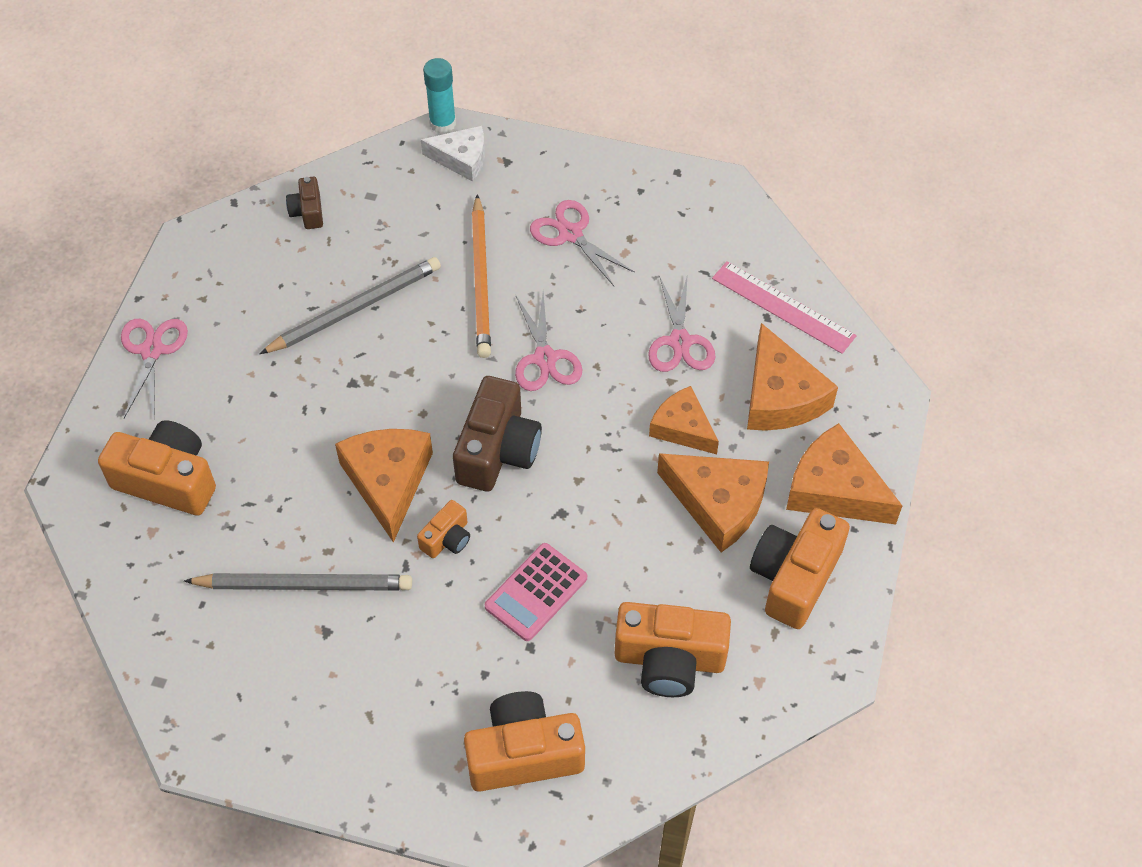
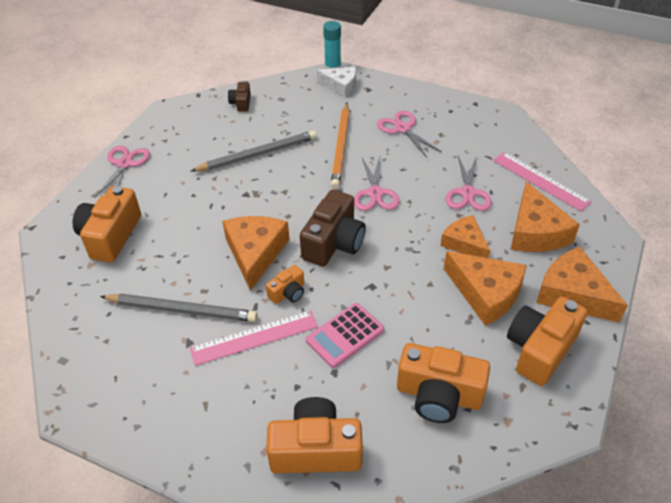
camera: 10 degrees right, 10 degrees down
orange camera [98,420,216,516] -> orange camera turned 105 degrees counterclockwise [72,186,141,262]
none -> pink ruler [190,310,318,366]

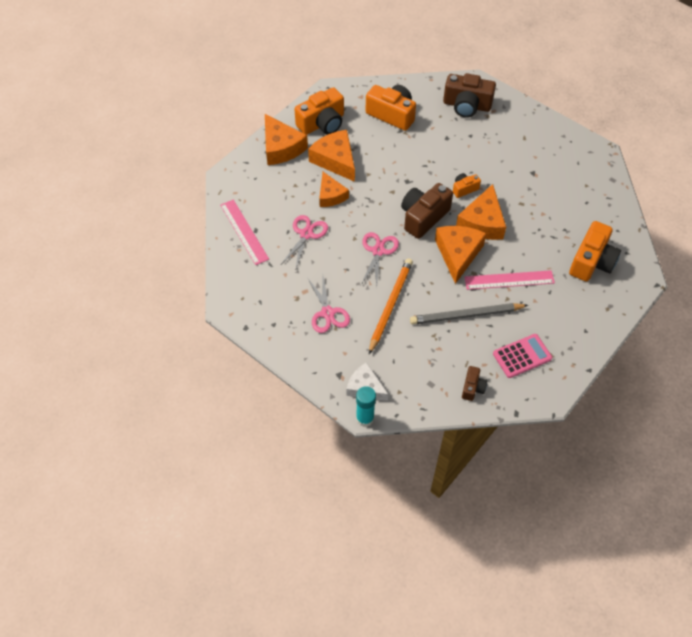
camera: 165 degrees left, 10 degrees up
pink scissors [94,146,150,198] -> none
grey pencil [100,294,258,322] -> none
pink ruler [190,310,318,366] -> pink ruler moved to [464,270,555,290]
orange camera [266,397,363,474] -> brown camera [443,73,496,118]
pink calculator [306,303,384,368] -> pink calculator moved to [493,334,552,378]
orange cheese [511,182,580,252] -> orange cheese moved to [435,226,487,284]

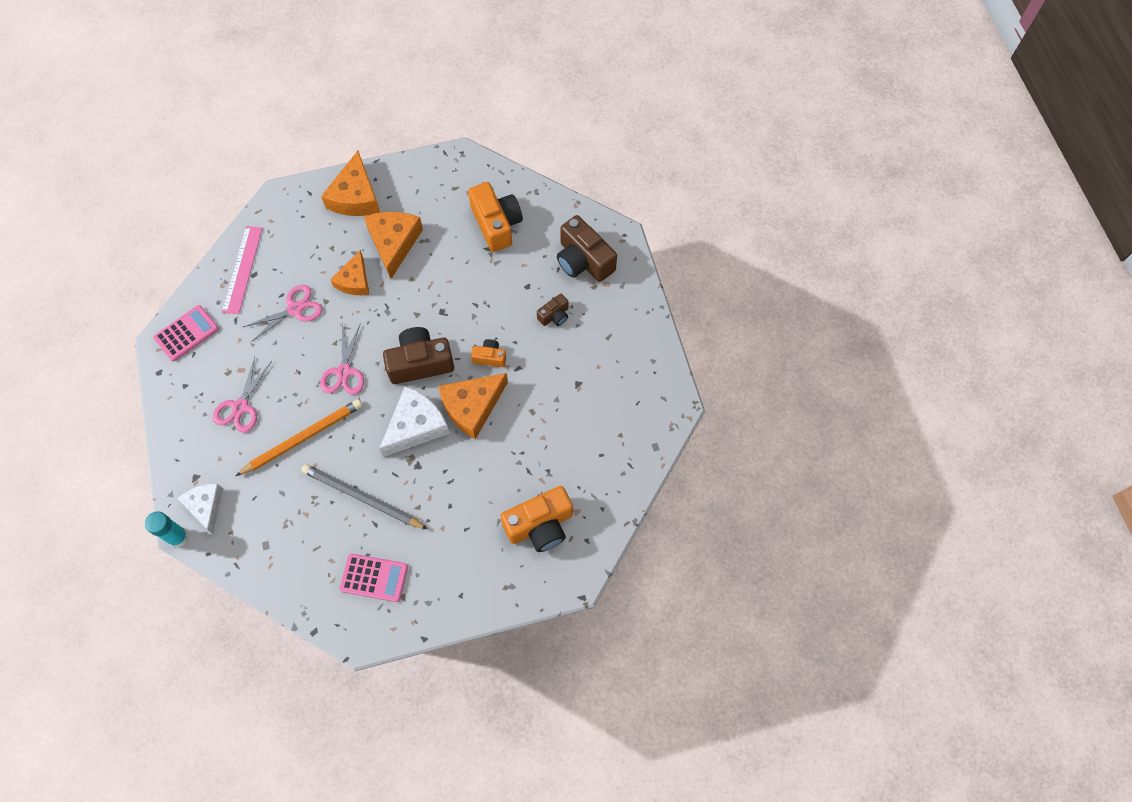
camera: 35 degrees right, 10 degrees up
orange camera [295,87,344,135] -> none
pink scissors [361,232,399,287] -> pink scissors turned 135 degrees clockwise [320,323,364,395]
orange cheese [435,226,487,284] -> white cheese [379,386,450,457]
brown camera [462,366,487,401] -> brown camera moved to [537,294,568,326]
pink ruler [464,270,555,290] -> none
none -> pink calculator [153,305,219,361]

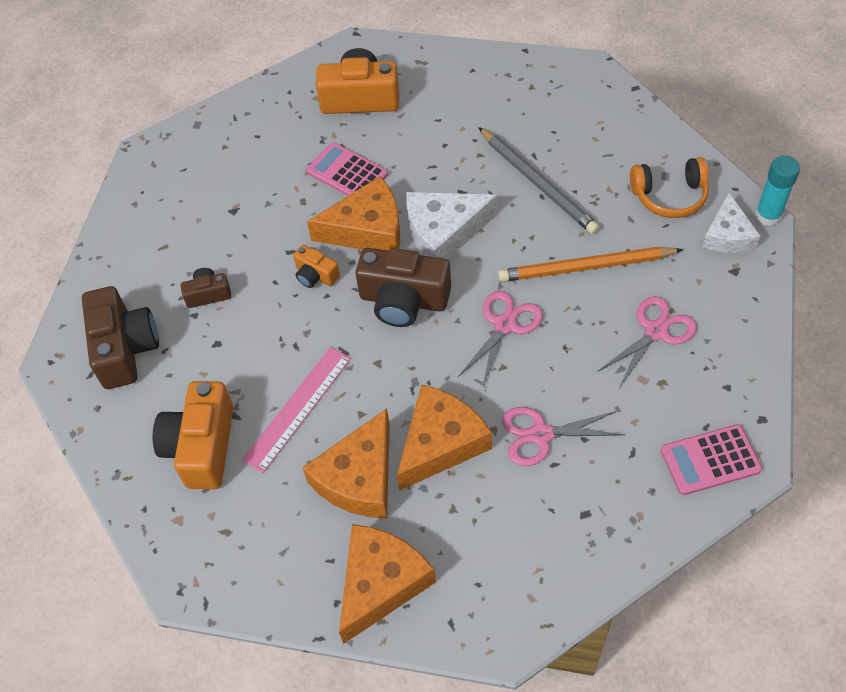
camera: 150 degrees left, 10 degrees down
pink ruler [222,226,263,314] -> pink ruler moved to [242,347,351,473]
orange cheese [330,250,369,295] -> orange cheese [397,384,492,491], size x1.51
pink calculator [340,553,408,602] -> pink calculator moved to [306,143,388,196]
none -> orange headphones [630,157,709,218]

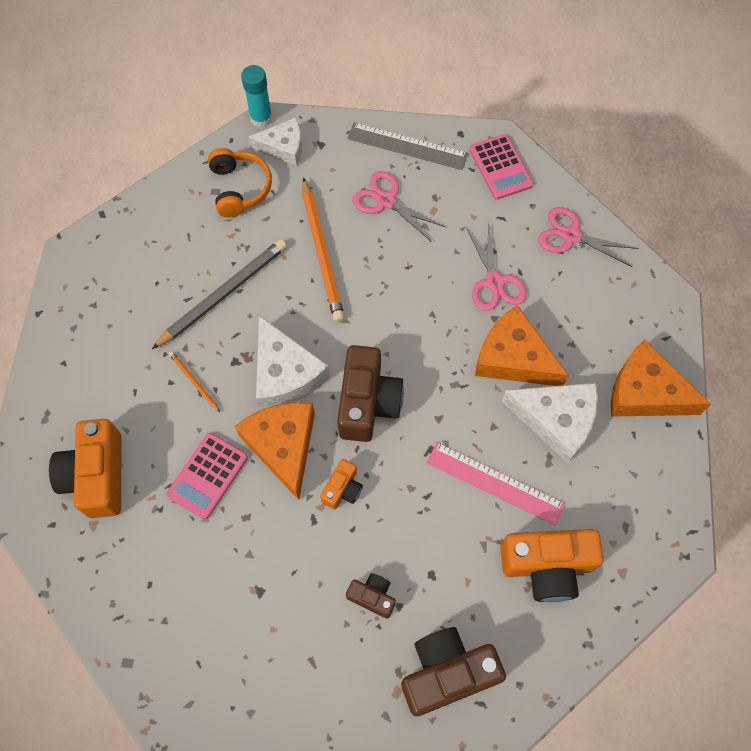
camera: 100 degrees left, 10 degrees up
brown camera [181,268,231,308] -> brown camera turned 135 degrees clockwise [346,573,396,619]
orange cheese [302,409,390,518] -> white cheese [502,383,598,463]
pink scissors [458,291,543,389] -> pink scissors moved to [538,207,639,267]
none -> orange pencil [169,351,220,412]
none -> grey ruler [347,122,468,170]

